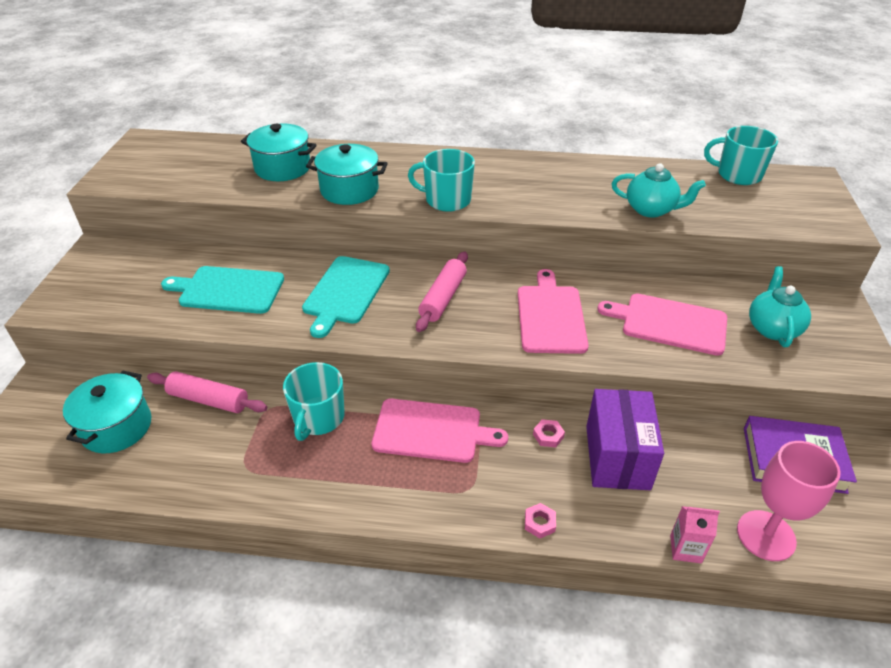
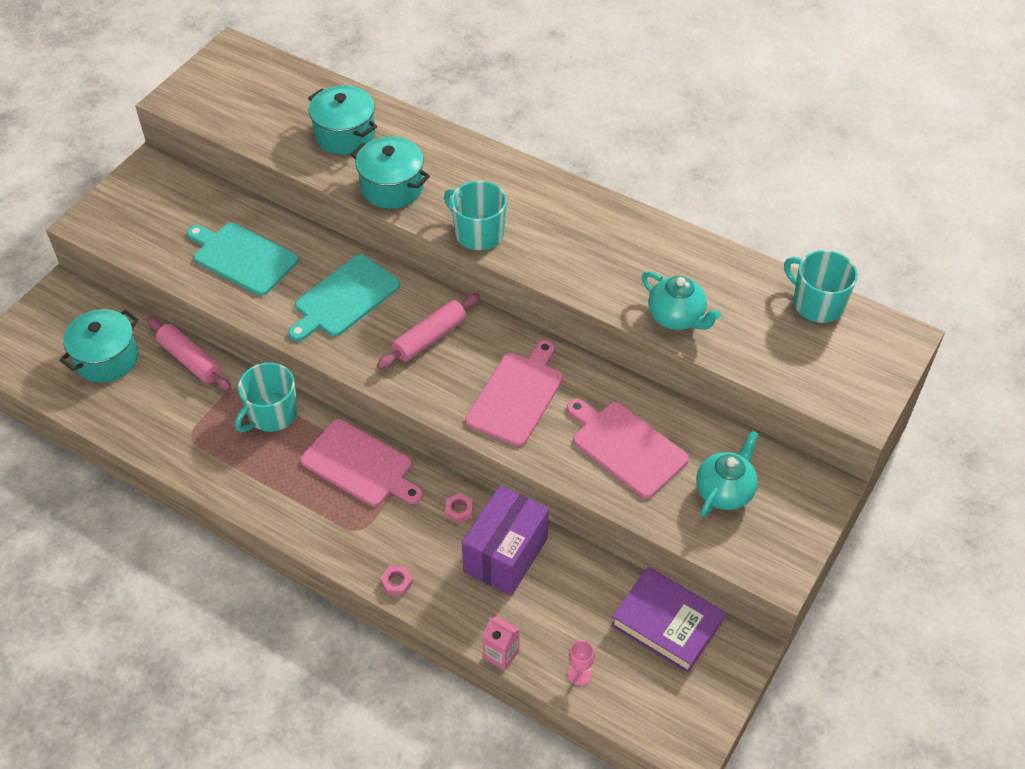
camera: 25 degrees right, 10 degrees up
pink goblet [737,441,841,561] -> pink goblet [568,640,594,686], size x0.46

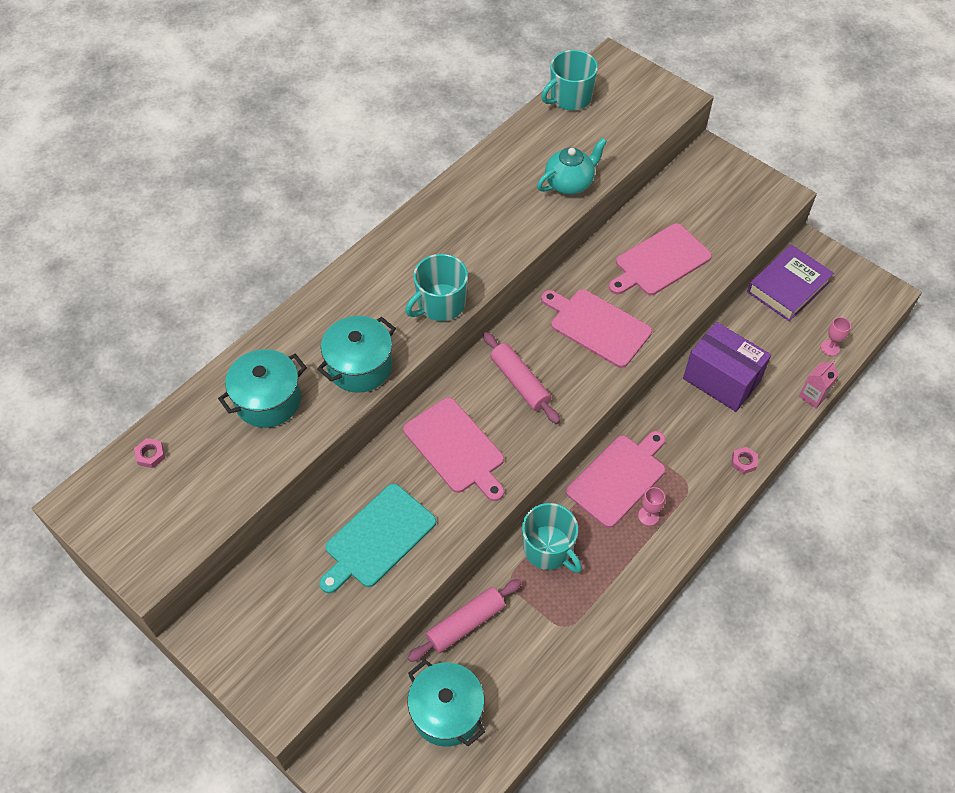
camera: 80 degrees left, 5 degrees up
turquoise cutting board [288,254,400,341] -> pink cutting board [403,397,504,501]
pink nut [445,493,473,524] -> pink nut moved to [134,438,165,468]
turquoise teapot [696,430,759,517] -> none
none -> pink goblet [638,487,665,526]

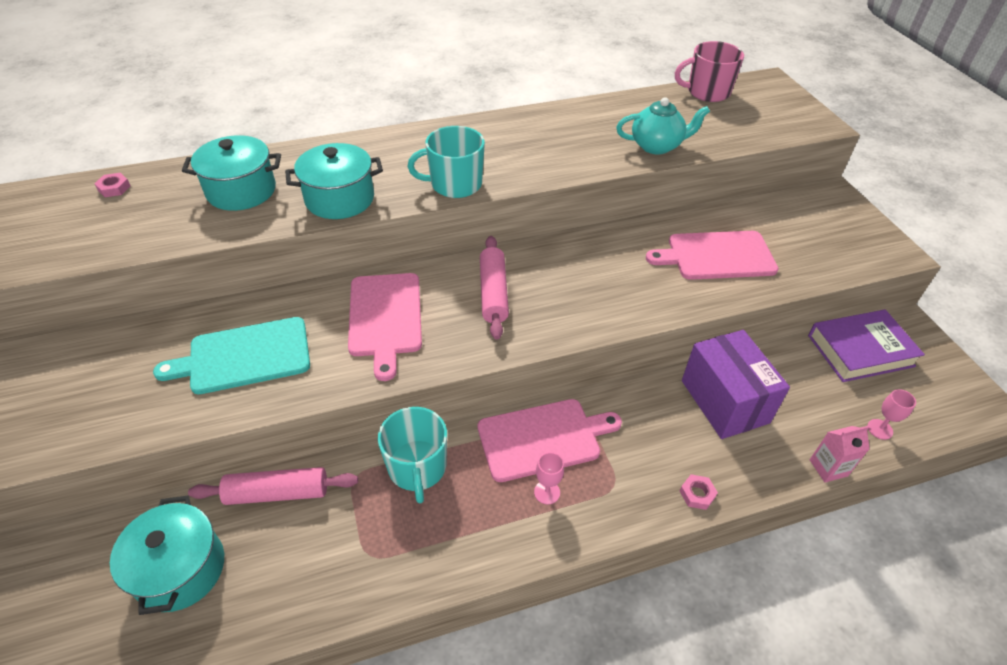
camera: 30 degrees right, 10 degrees down
turquoise mug [541,50,598,110] -> pink mug [675,41,744,102]
pink cutting board [541,289,652,368] -> none

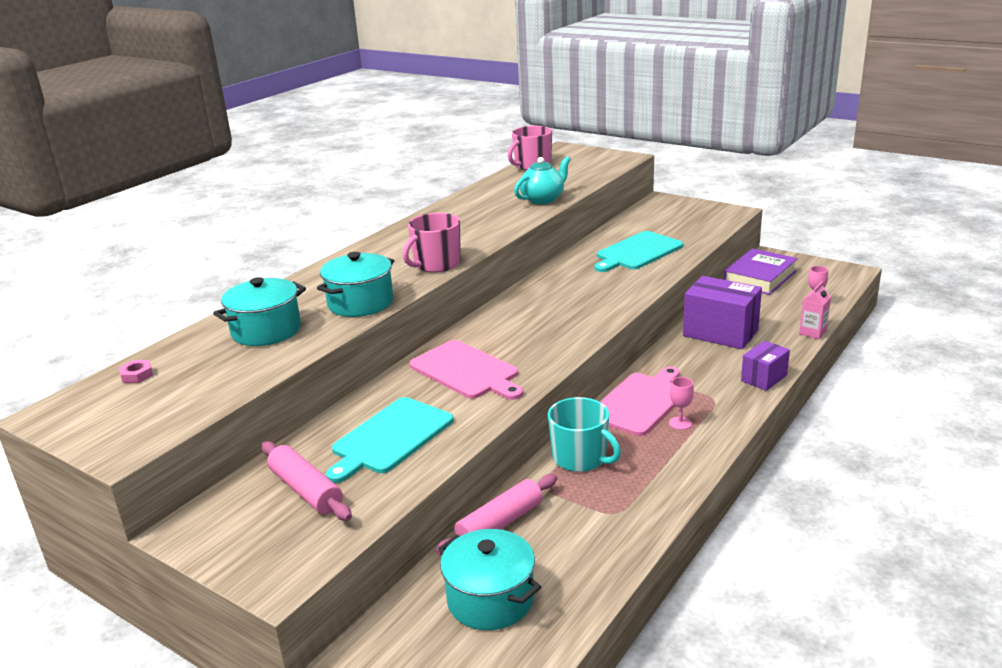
camera: 35 degrees left, 20 degrees down
turquoise mug [408,126,485,198] -> pink mug [403,213,461,273]
pink rolling pin [480,236,509,340] -> pink rolling pin moved to [262,441,352,521]
pink cutting board [646,231,779,280] -> turquoise cutting board [594,231,683,272]
pink nut [680,474,718,510] -> purple box [741,341,790,391]

